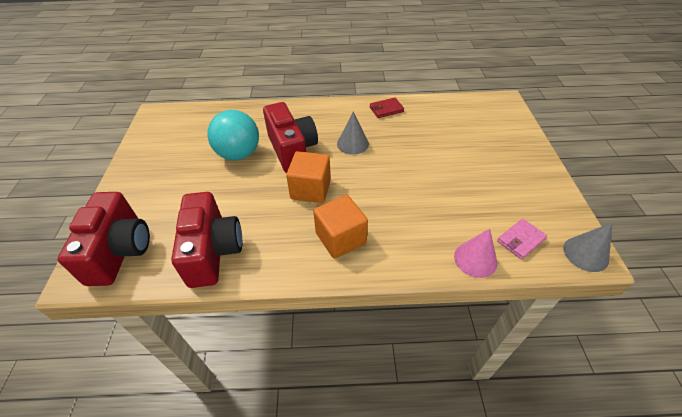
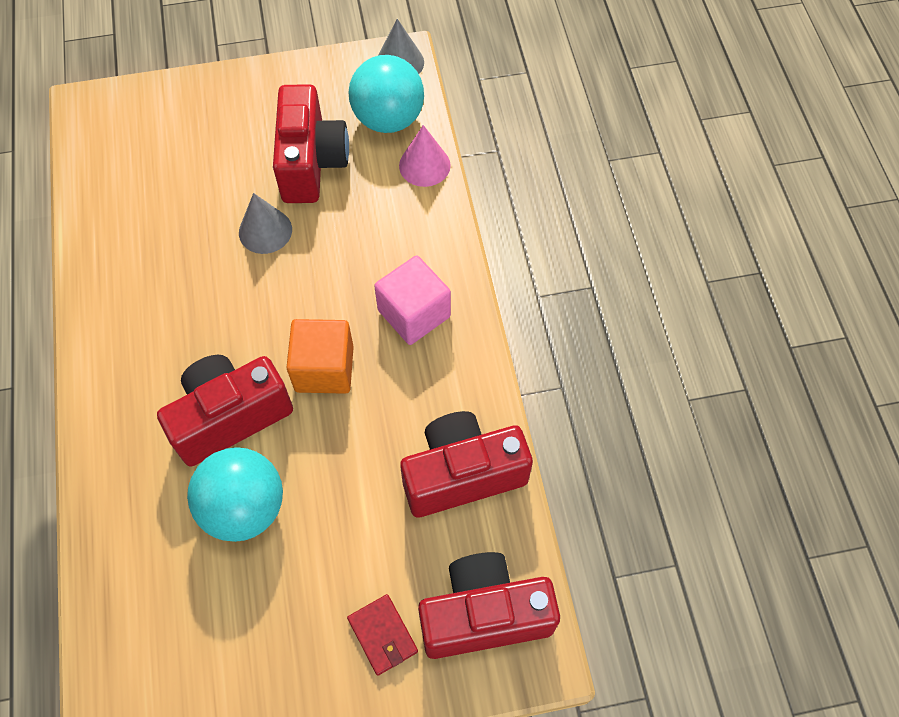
camera: 100 degrees left, 15 degrees up
orange cube [313,195,368,259] -> pink cube [374,256,451,345]
grey cone [337,112,369,155] -> grey cone moved to [239,193,292,254]
red wallet [369,98,404,118] -> red wallet moved to [347,594,418,676]
pink wallet [497,219,547,259] -> turquoise ball [348,55,424,133]
none -> red camera [273,84,349,203]

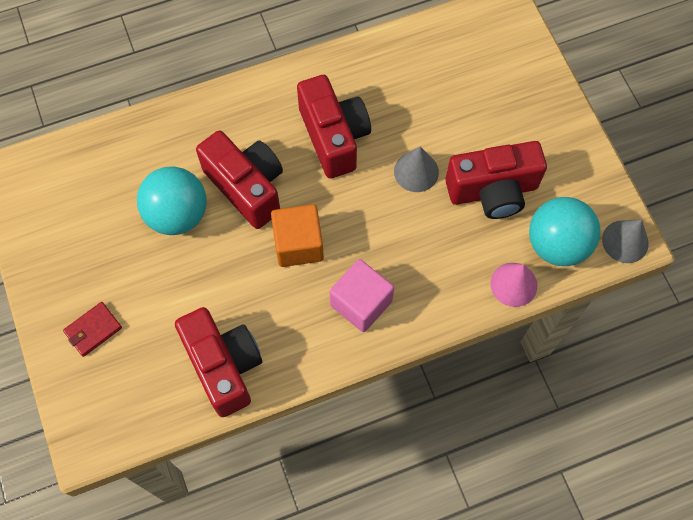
camera: 80 degrees right, 5 degrees up
red camera [418,552,560,659] -> red camera moved to [297,75,371,179]

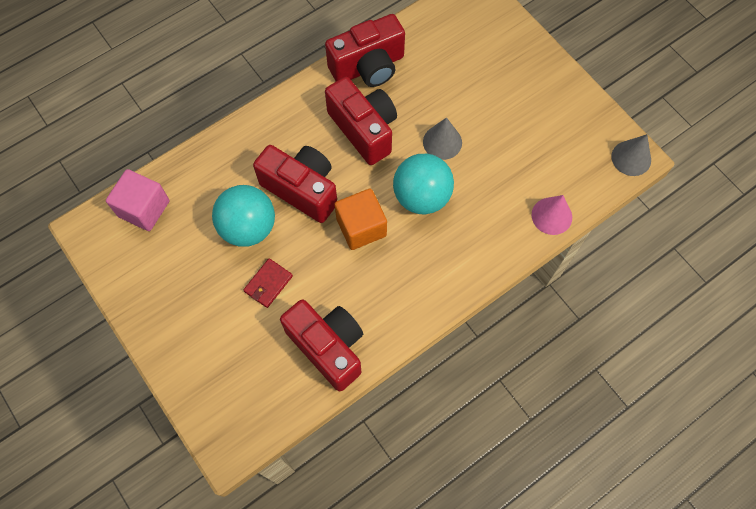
camera: 15 degrees left, 0 degrees up
red wallet [63,302,122,357] -> red wallet moved to [243,258,293,308]
pink cube [330,259,394,332] -> pink cube moved to [106,169,169,231]
red camera [445,141,547,219] -> red camera moved to [325,14,405,87]
turquoise ball [529,197,601,266] -> turquoise ball moved to [393,154,454,214]

